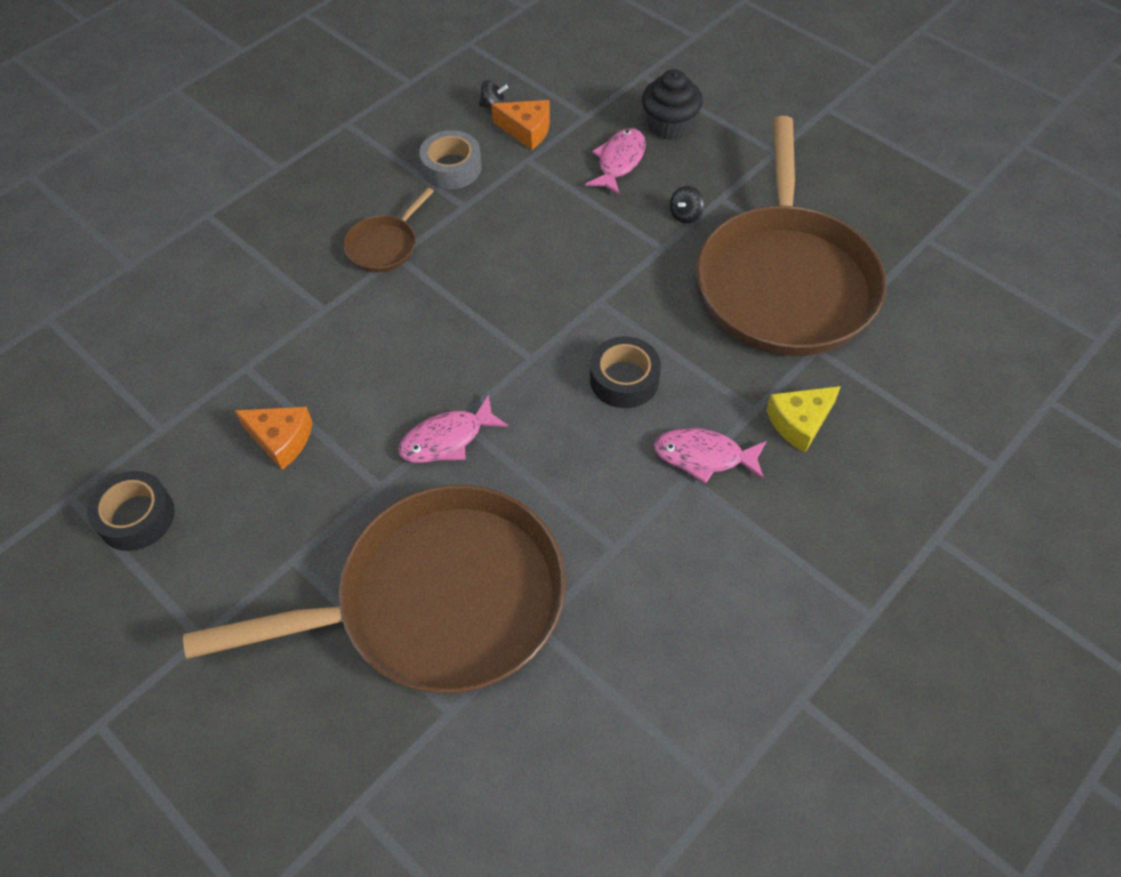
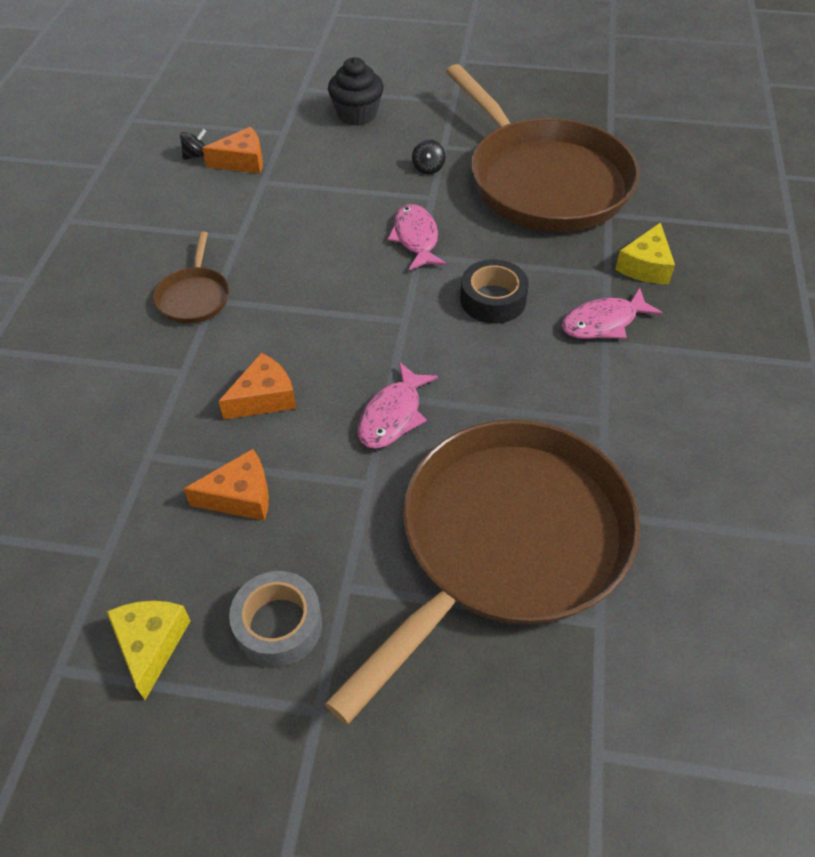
camera: 35 degrees left, 5 degrees down
black tape [87,471,175,551] -> yellow cheese [106,601,190,700]
grey tape [419,130,482,189] -> grey tape moved to [229,571,322,667]
pink fish [585,128,646,196] -> pink fish moved to [388,204,447,271]
none -> orange cheese [218,353,296,419]

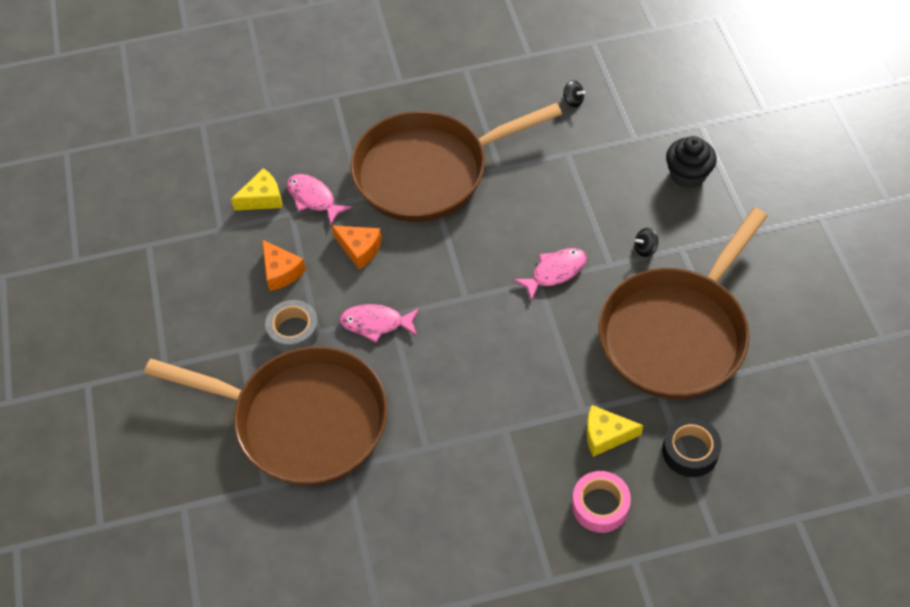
camera: 70 degrees right, 5 degrees up
yellow cheese [106,601,190,700] -> yellow cheese moved to [231,168,282,210]
brown pan [153,231,229,324] -> brown pan [350,103,562,222], size x2.47
orange cheese [202,127,263,174] -> none
grey tape [229,571,322,667] -> grey tape moved to [265,300,320,353]
black tape [460,259,529,324] -> black tape moved to [662,417,722,477]
pink fish [561,288,663,339] -> pink fish moved to [287,174,352,225]
none -> pink tape [572,471,631,533]

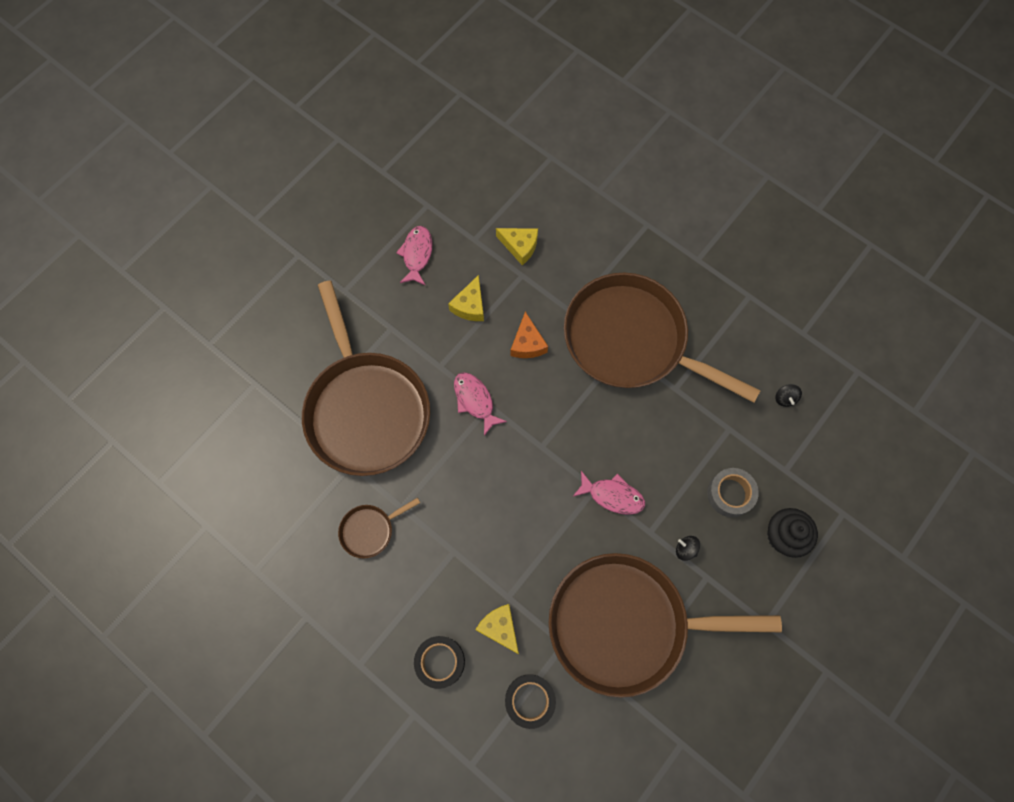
camera: 50 degrees right, 15 degrees up
orange cheese [262,240,306,291] -> yellow cheese [448,275,484,321]
grey tape [265,300,320,353] -> grey tape moved to [707,468,759,517]
pink fish [287,174,352,225] -> pink fish moved to [396,226,432,286]
pink tape [572,471,631,533] -> black tape [414,636,465,689]
none -> brown pan [338,498,420,558]

